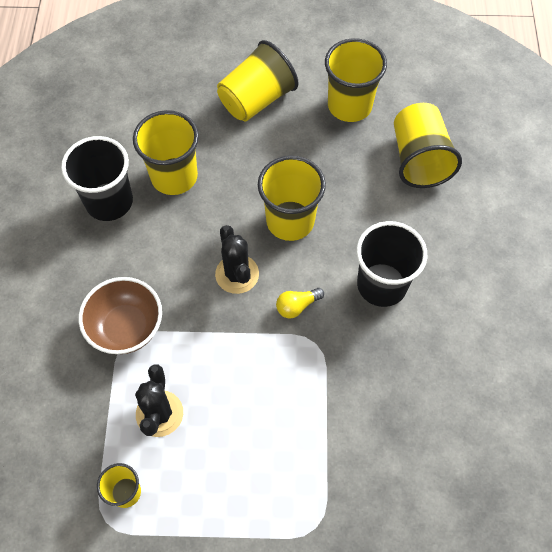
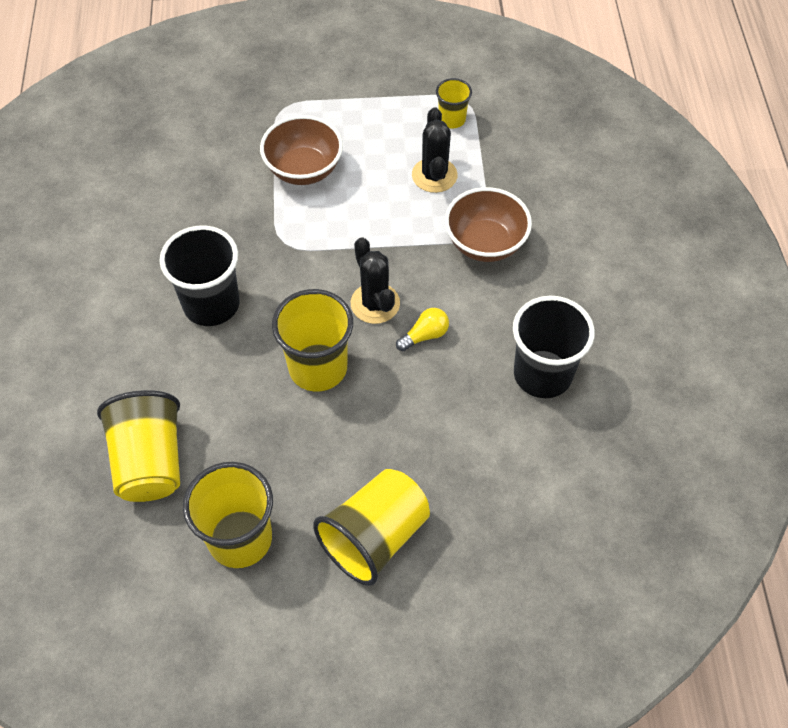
camera: 175 degrees right, 5 degrees down
yellow cup [133,110,199,195] -> none
yellow light bulb [276,288,324,318] -> yellow light bulb moved to [396,308,449,351]
none -> brown bowl [260,115,343,185]

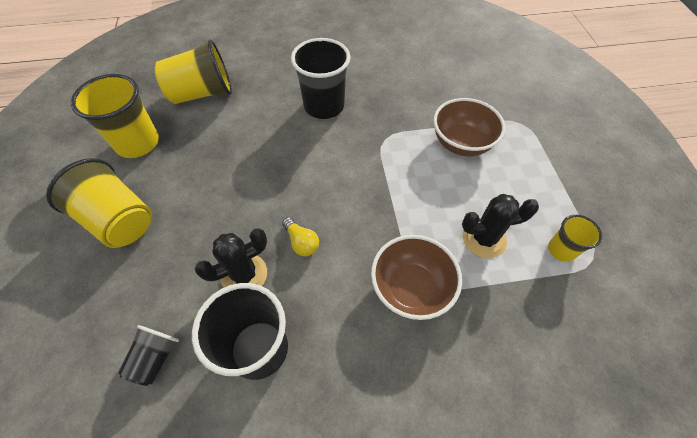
camera: 85 degrees right, 0 degrees up
yellow cup [272,289,353,392] -> none
black cactus [351,237,400,324] -> black cactus moved to [195,228,267,288]
none -> black cup [118,325,179,386]

